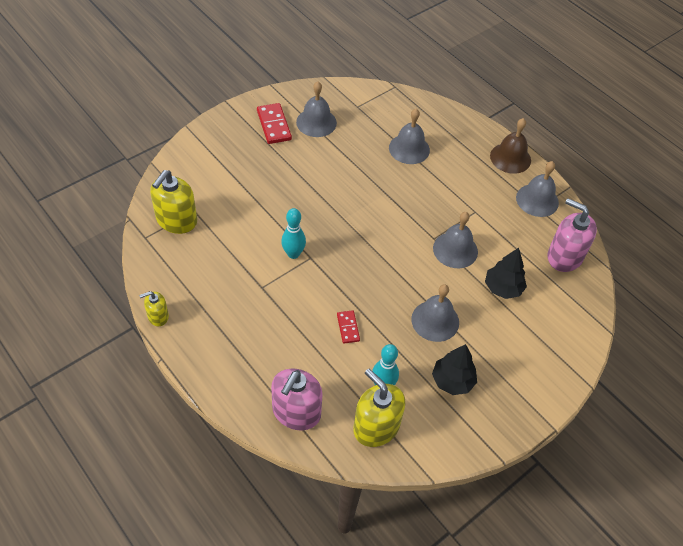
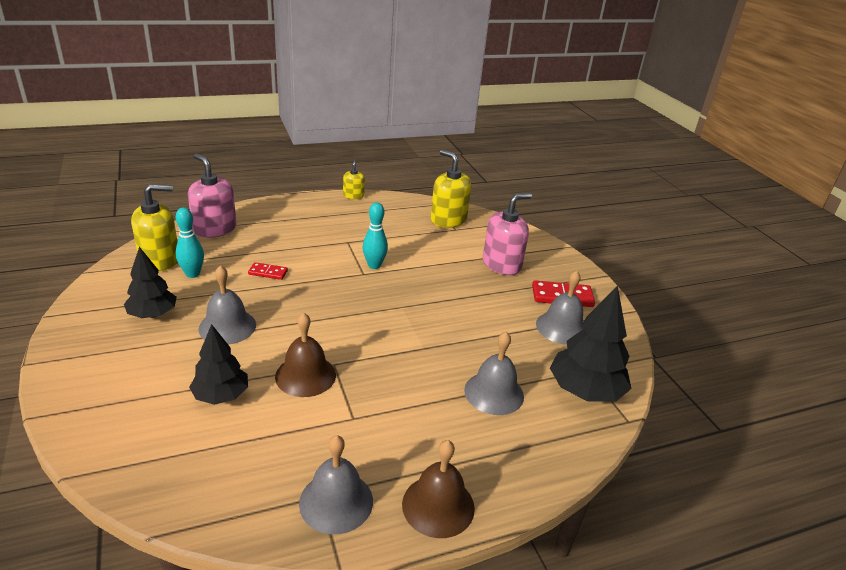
camera: 110 degrees right, 20 degrees down
grey bell [433,212,478,268] -> brown bell [275,313,336,397]
pink soap dispenser [548,198,597,272] -> pink soap dispenser moved to [483,193,532,275]
none -> black tree [550,286,631,402]

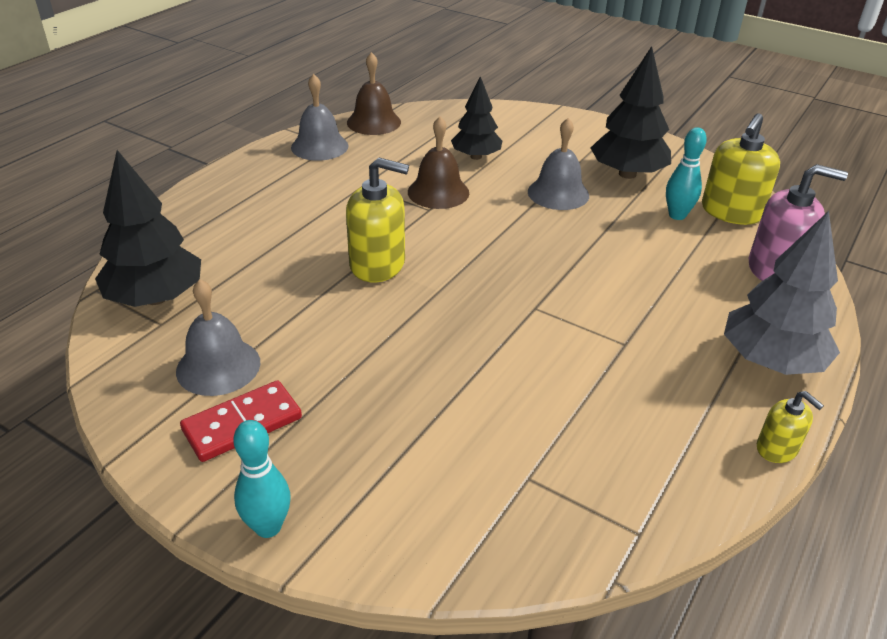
camera: 145 degrees right, 5 degrees up
black tree [124,247,177,318] -> black tree [591,46,671,179], size x1.51
red domino [248,262,288,280] -> none
turquoise bowling pin [363,202,388,269] -> turquoise bowling pin moved to [233,420,291,538]
brown bell [402,440,475,538] -> brown bell moved to [347,52,401,135]
yellow soap dispenser [431,150,471,228] -> yellow soap dispenser moved to [346,158,409,283]
grey bell [464,332,524,415] -> none
pink soap dispenser [483,193,532,275] -> none
none -> grey tree [724,211,840,375]

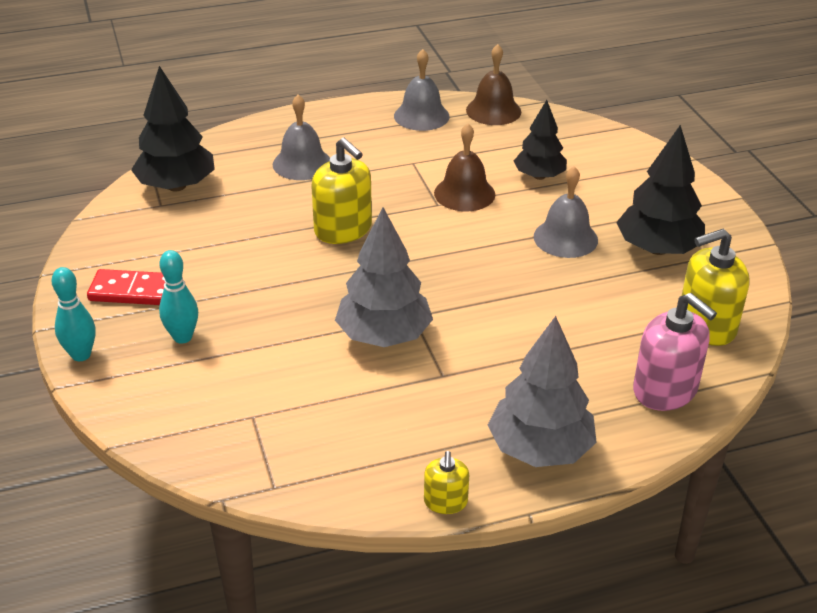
camera: 40 degrees right, 0 degrees up
grey bell [176,279,260,396] -> grey bell moved to [273,95,330,180]
turquoise bowling pin [666,127,707,220] -> turquoise bowling pin moved to [159,250,198,343]
none -> grey tree [335,207,433,347]

